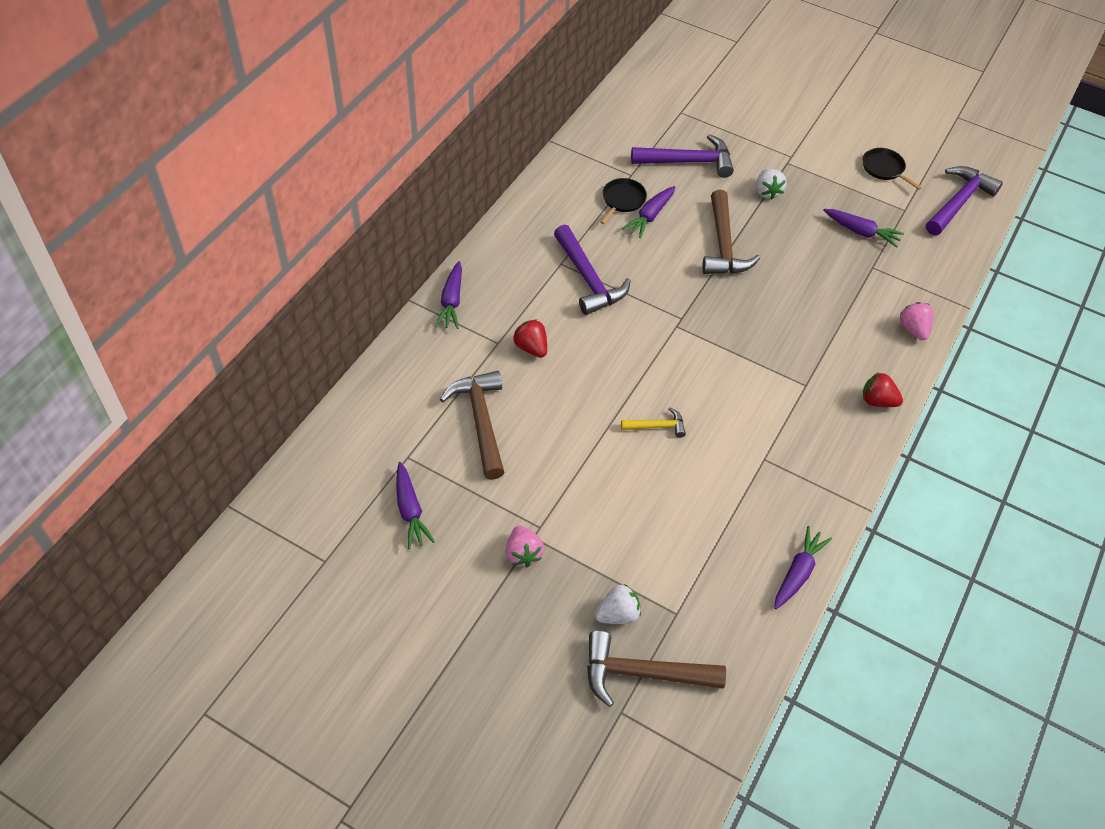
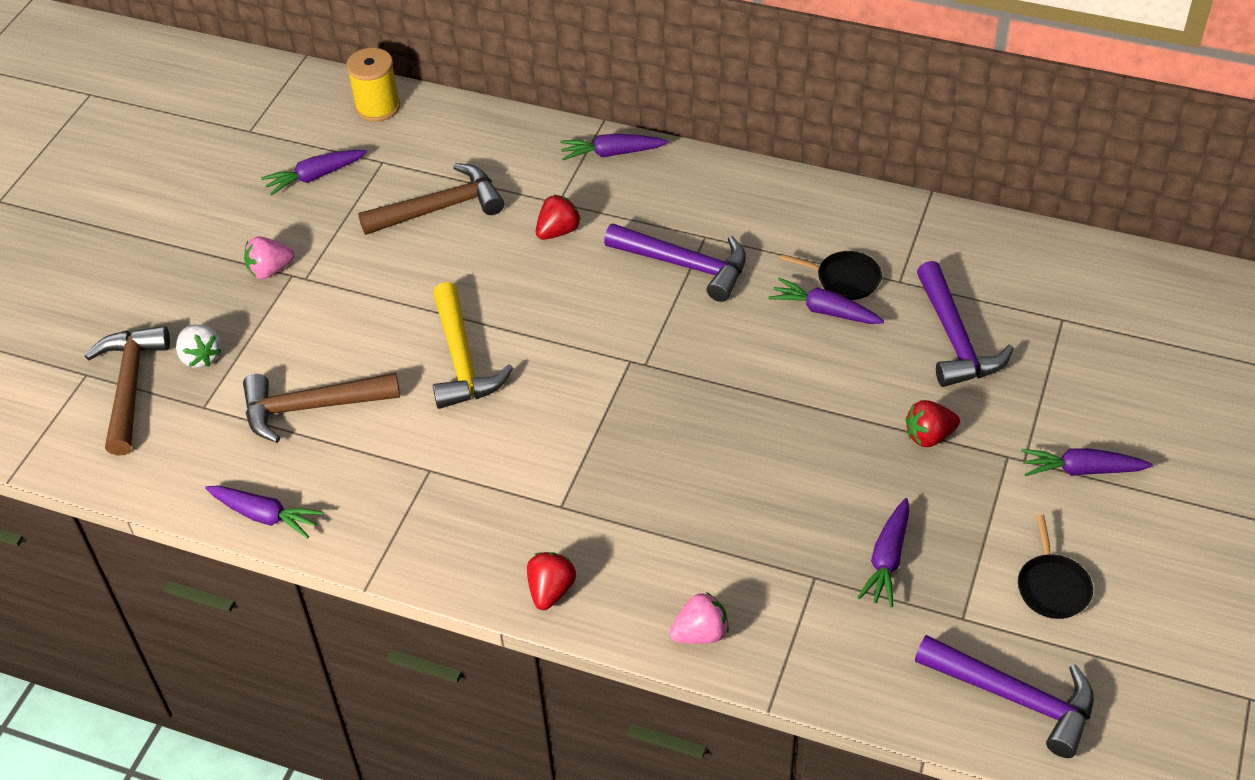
camera: 85 degrees right, 5 degrees down
purple hammer [554,225,631,315] -> purple hammer turned 120 degrees counterclockwise [604,224,746,302]
yellow hammer [621,407,686,438] -> yellow hammer [433,282,513,409], size x1.89
brown hammer [702,190,760,274] -> brown hammer moved to [243,373,400,443]
white strawberry [756,169,787,200] -> red strawberry [905,400,960,447]
black pan [863,148,922,190] -> black pan turned 135 degrees clockwise [1018,515,1093,619]
none -> yellow spool [346,48,400,122]
none -> purple carrot [1021,448,1153,476]

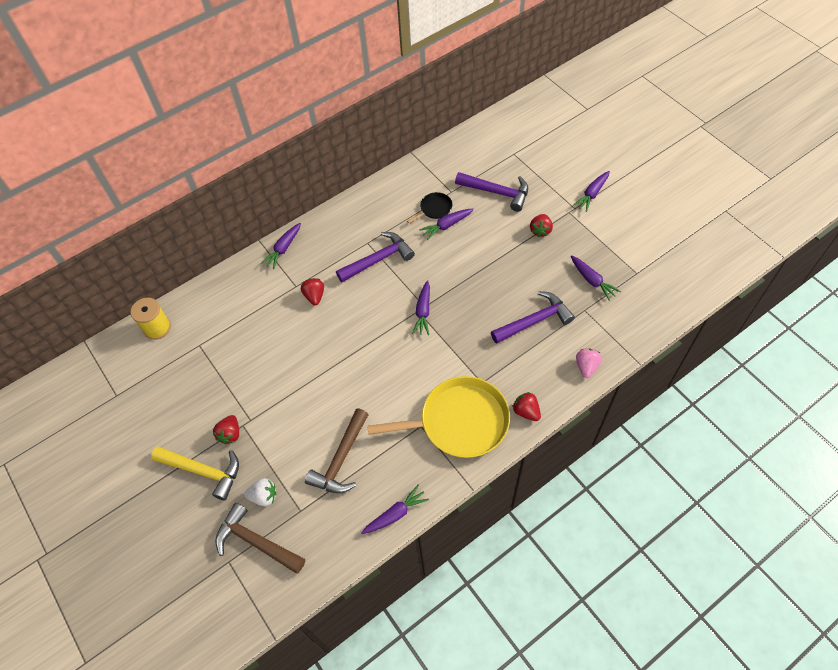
camera: 55 degrees left, 10 degrees up
pink strawberry [244,236,295,279] -> red strawberry [213,415,239,444]
purple carrot [261,150,367,196] -> purple carrot moved to [412,280,430,335]
brown hammer [358,163,504,235] -> none
yellow hammer [433,282,513,409] -> yellow hammer moved to [151,446,239,501]
purple hammer [915,635,1094,758] -> purple hammer moved to [491,291,575,344]
black pan [1018,515,1093,619] -> none
none -> yellow pan [367,376,510,458]

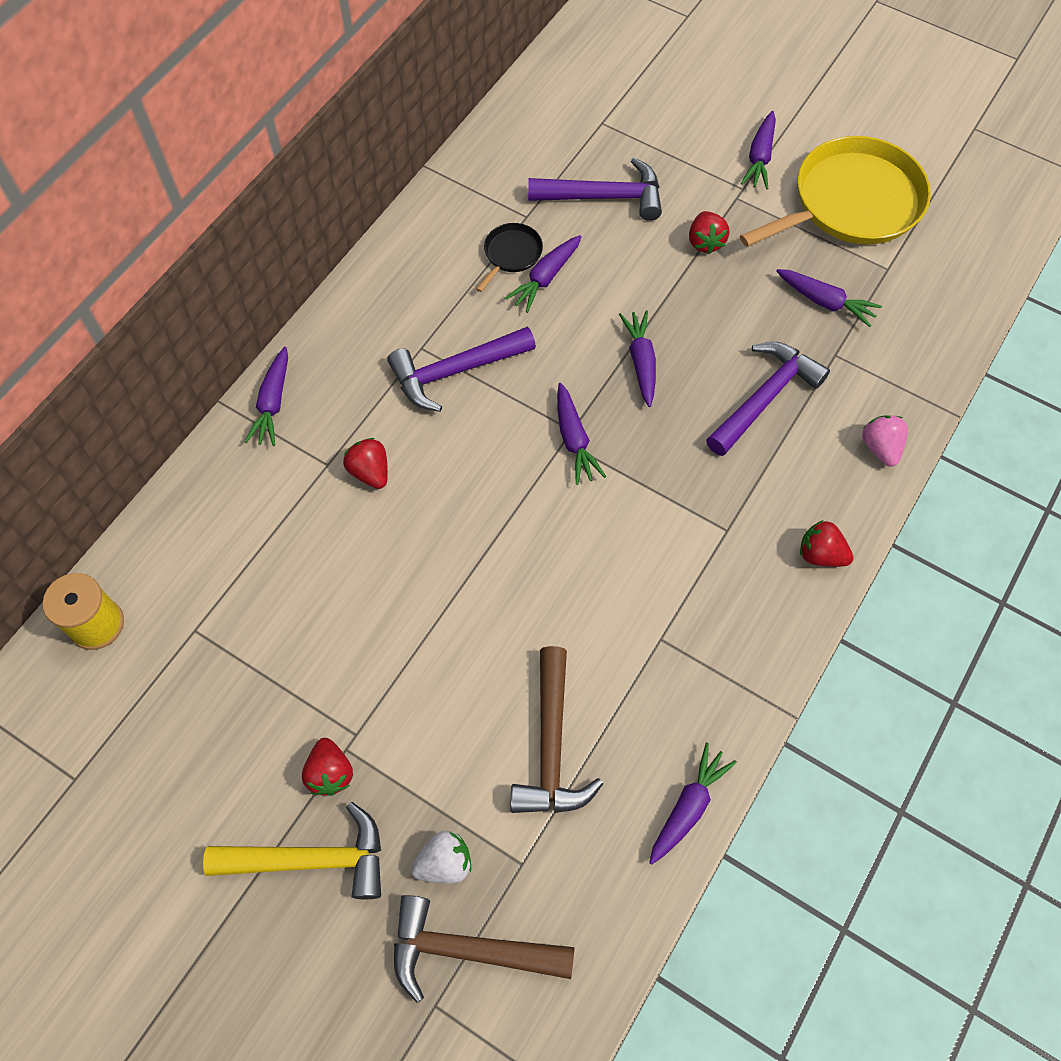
camera: 25 degrees left, 5 degrees up
purple hammer [336,232,415,282] -> purple hammer turned 150 degrees counterclockwise [388,327,536,412]
yellow pan [367,376,510,458] -> yellow pan moved to [740,136,931,247]
none -> purple carrot [619,310,656,407]

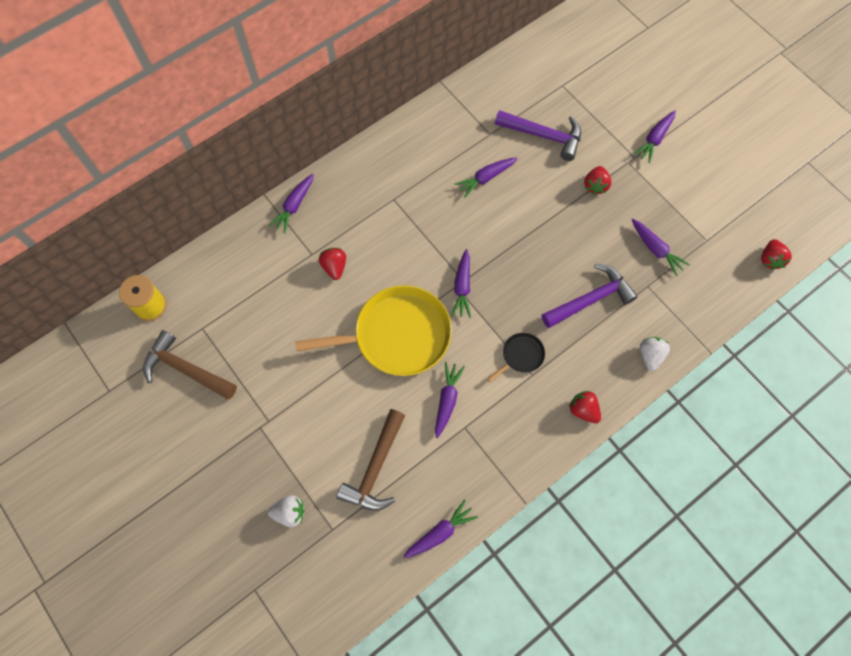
camera: 20 degrees right, 5 degrees up
yellow hammer [203,802,381,899] -> none
red strawberry [302,738,353,796] -> red strawberry moved to [761,239,792,270]
purple hammer [388,327,536,412] -> none
brown hammer [394,895,574,1003] -> brown hammer moved to [143,330,237,400]
black pan [476,223,543,292] -> black pan moved to [487,333,545,382]
purple carrot [619,310,656,407] -> purple carrot moved to [435,362,465,438]
yellow pan [740,136,931,247] -> yellow pan moved to [295,285,452,376]
pink strawberry [862,416,908,467] -> white strawberry [640,337,670,371]

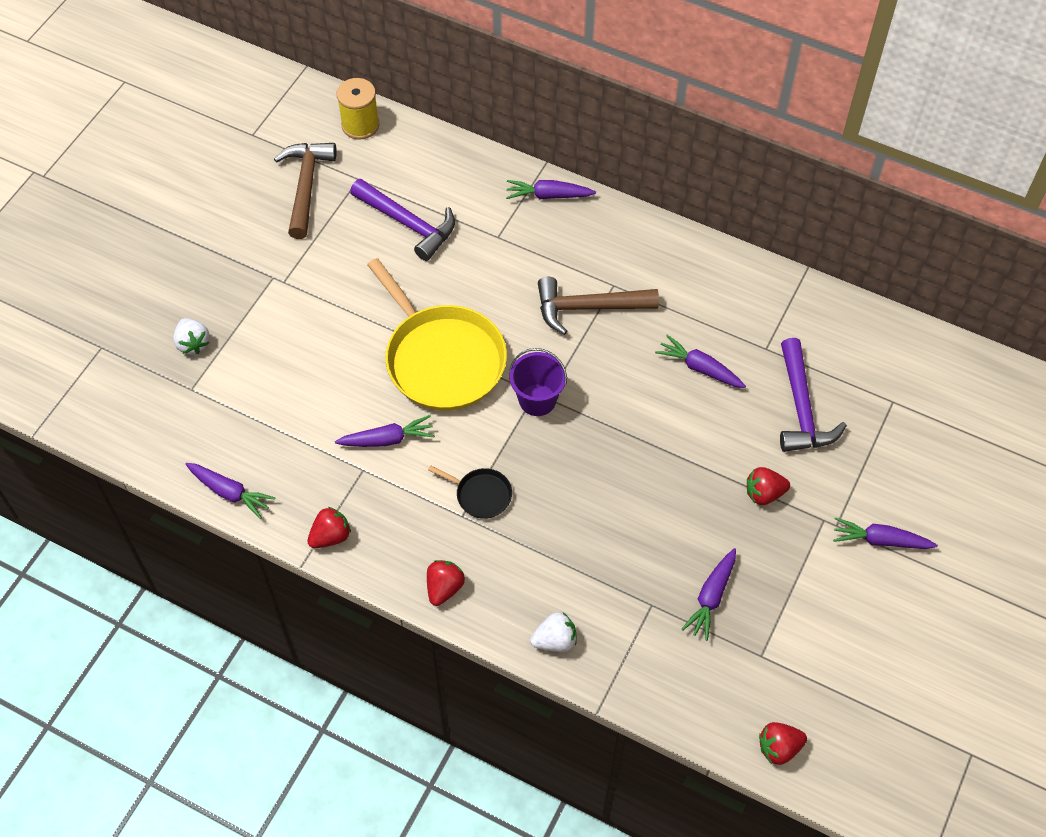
camera: 65 degrees right, 10 degrees down
red strawberry [319,248,346,280] -> red strawberry moved to [307,507,351,548]
brown hammer [336,409,405,511] -> brown hammer moved to [538,277,659,335]
purple carrot [451,249,471,318] -> purple bucket [509,348,567,416]
purple hammer [542,264,638,328] -> purple hammer moved to [350,179,455,261]

